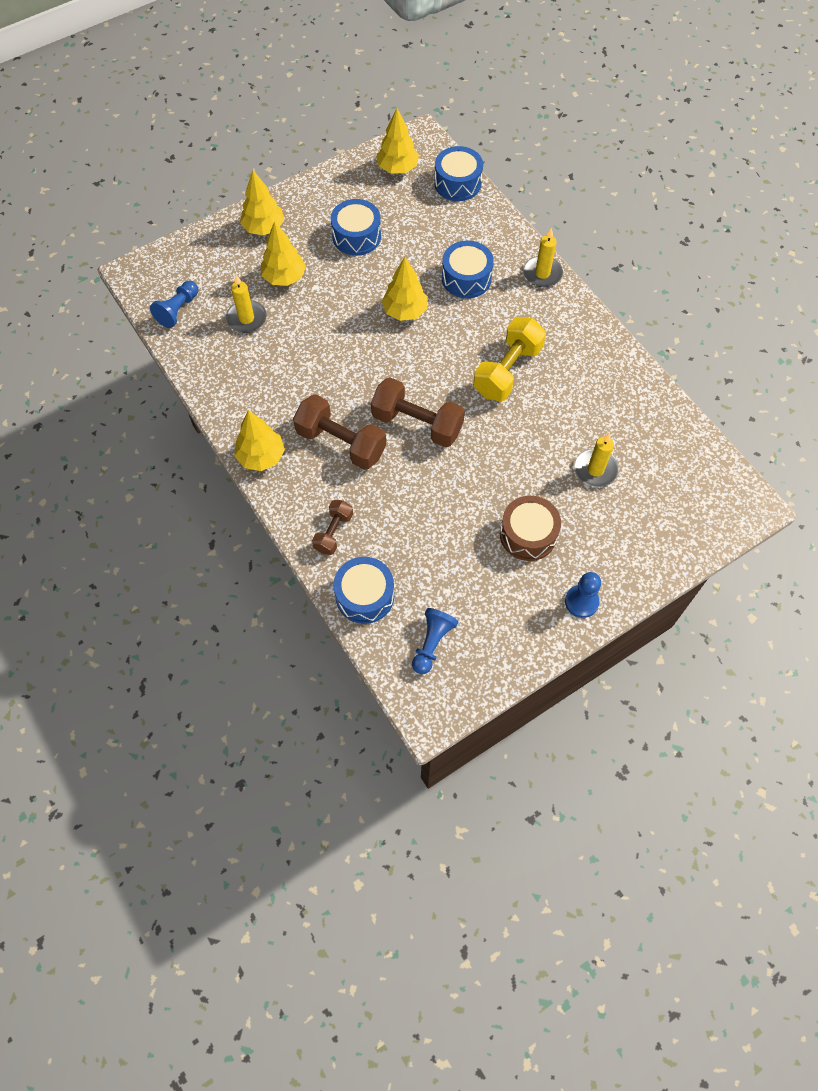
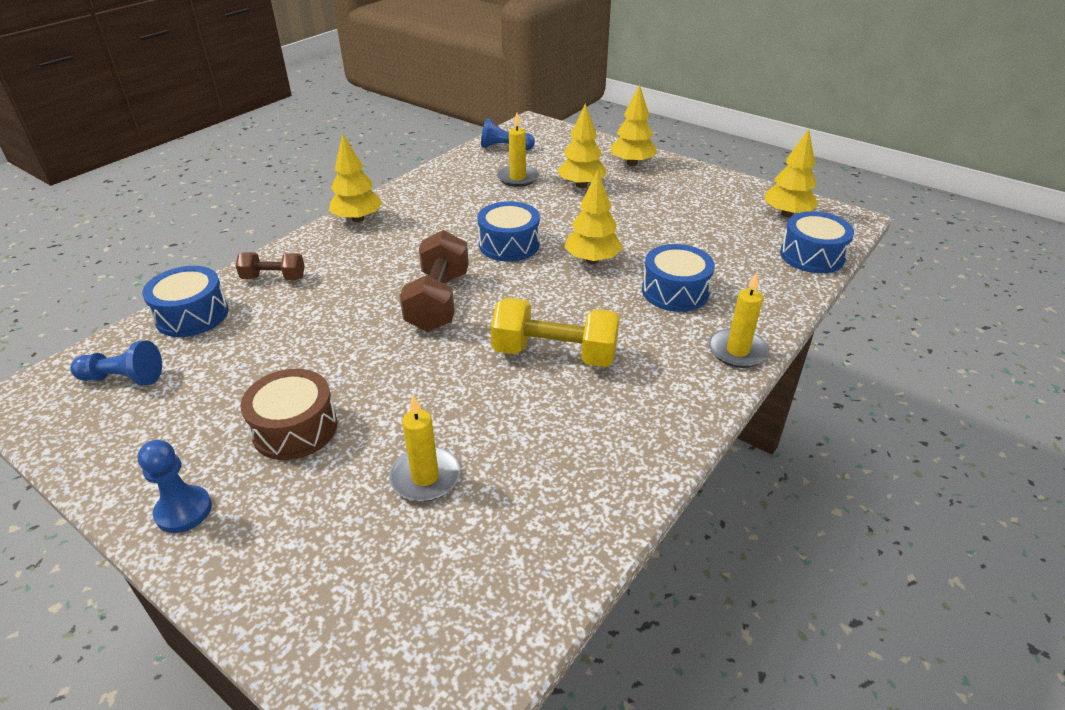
camera: 70 degrees right, 25 degrees down
brown dumbbell [293,394,386,470] -> none
blue drum [331,199,381,256] -> blue drum moved to [477,201,540,262]

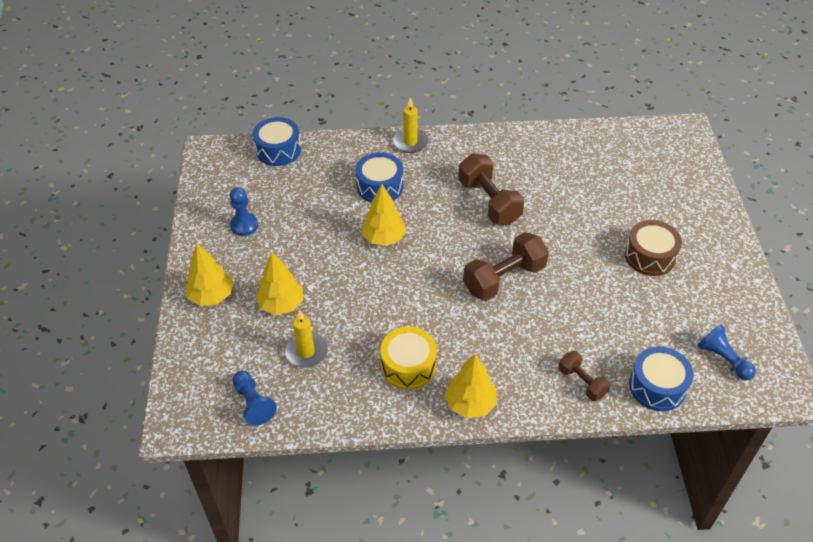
camera: 130 degrees left, 10 degrees up
blue pawn [138,440,212,533] -> blue pawn moved to [229,187,258,236]
yellow candle [389,395,460,502] -> none
blue drum [477,201,540,262] -> none
yellow dumbbell [491,297,620,367] -> brown dumbbell [458,153,524,225]
yellow tree [765,129,819,217] -> none
none -> yellow drum [380,327,437,390]

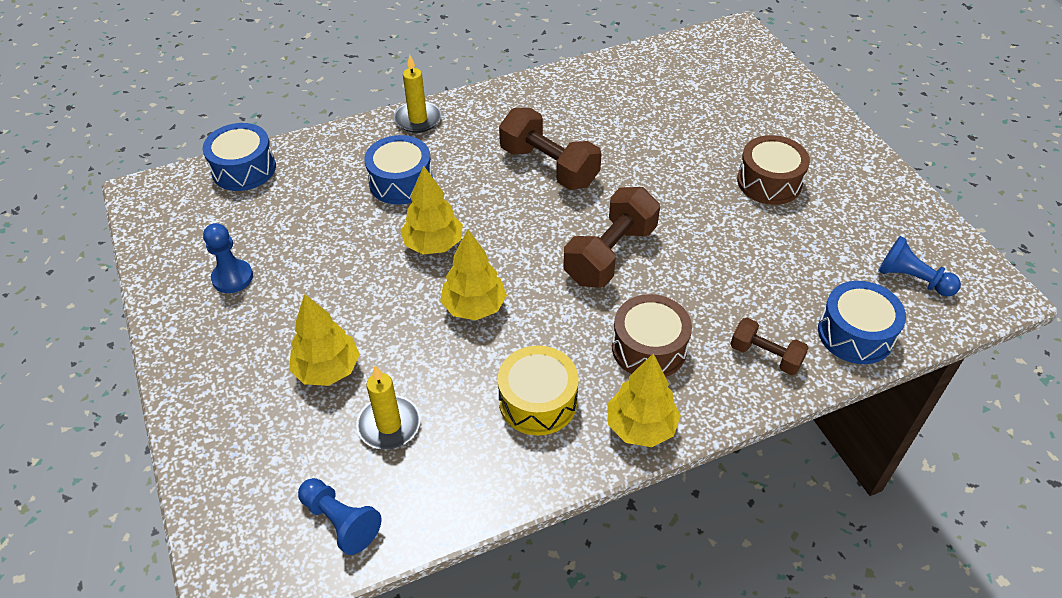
camera: 20 degrees left, 0 degrees up
yellow tree [185,243,233,306] -> yellow tree moved to [440,230,507,320]
none -> brown drum [612,294,692,377]

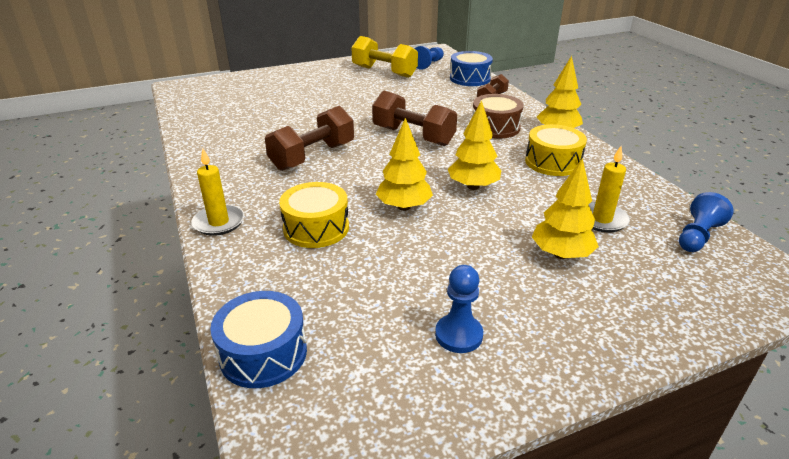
camera: 90 degrees left, 15 degrees down
blue drum [364,135,433,205] -> yellow drum [279,182,349,248]
brown drum [737,135,810,205] -> none
none -> yellow dumbbell [351,36,418,78]

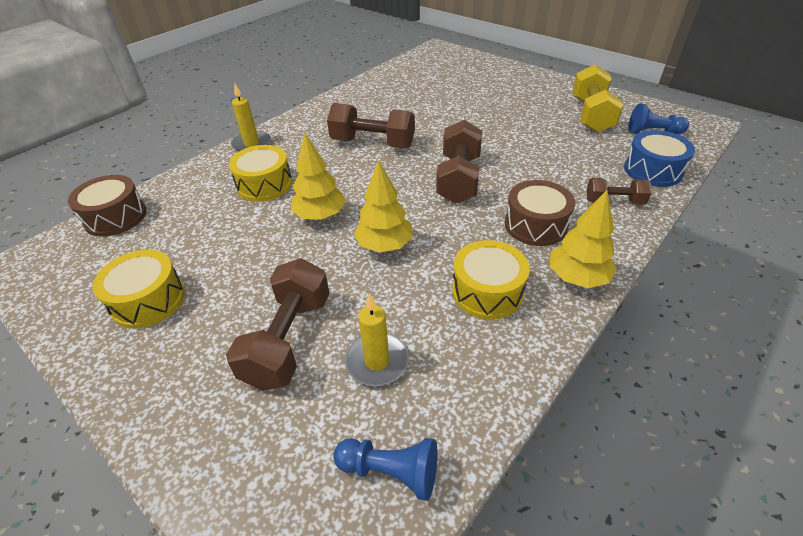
camera: 65 degrees right, 10 degrees up
blue drum [210,291,307,388] -> brown drum [68,175,147,237]
blue pawn [435,265,483,353] -> yellow drum [93,250,185,329]
yellow tree [532,158,599,259] -> brown dumbbell [226,258,329,391]

